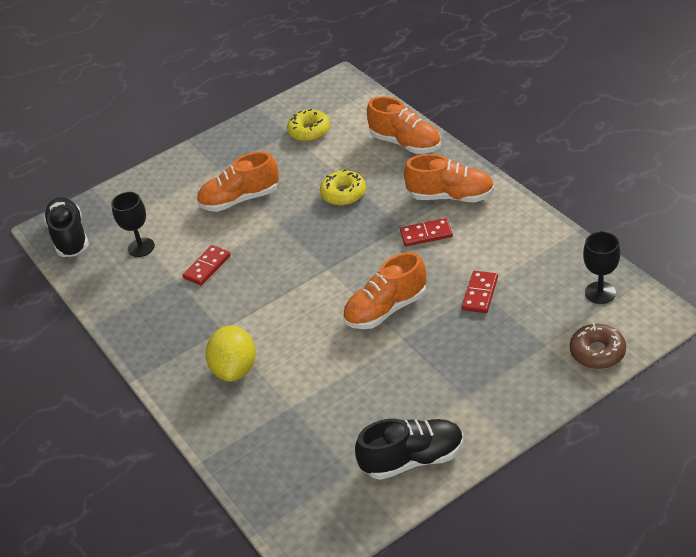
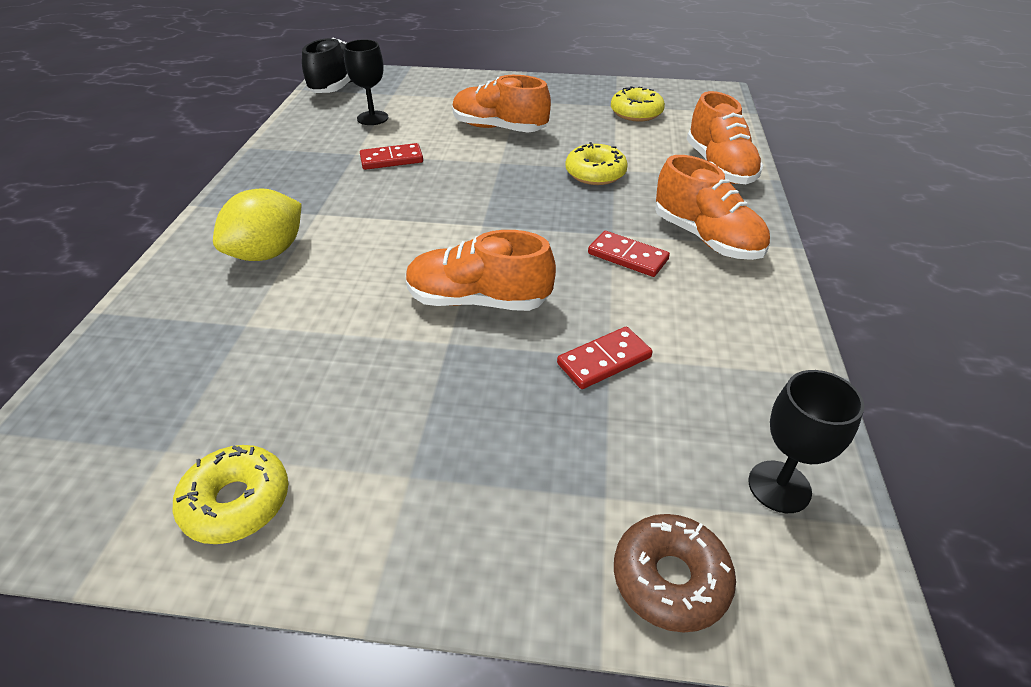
camera: 35 degrees right, 0 degrees up
black shoe [355,419,464,480] -> yellow donut [173,445,288,544]

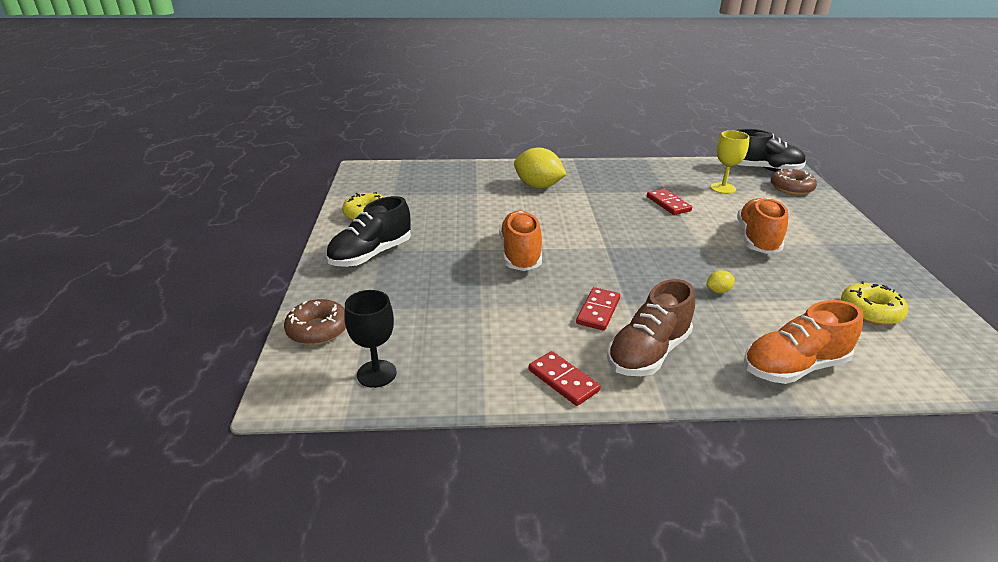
camera: 80 degrees right, 10 degrees down
black goblet [344,39,388,125] -> yellow goblet [710,130,749,194]
red domino [557,327,653,389] -> red domino moved to [529,351,601,406]
yellow donut [565,142,628,185] -> yellow lemon [707,270,735,293]
orange shoe [655,155,770,260] -> brown shoe [607,279,695,376]
none -> black shoe [326,196,411,267]
none -> brown donut [771,169,817,195]

